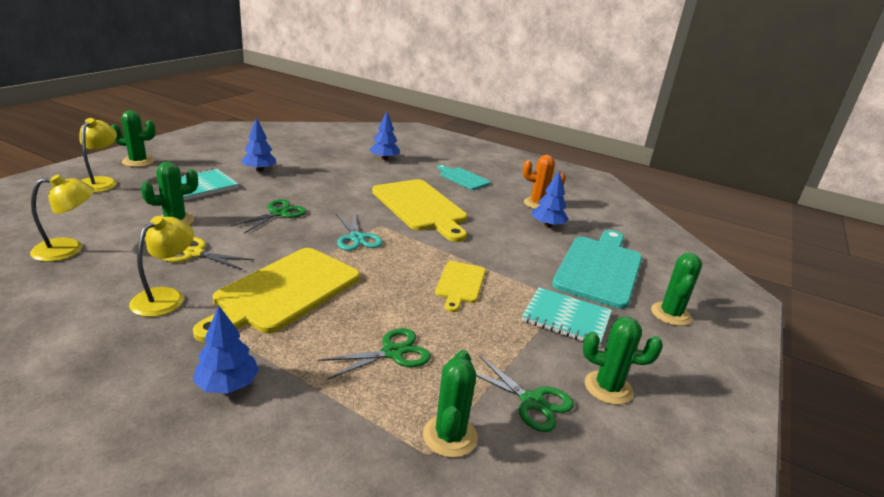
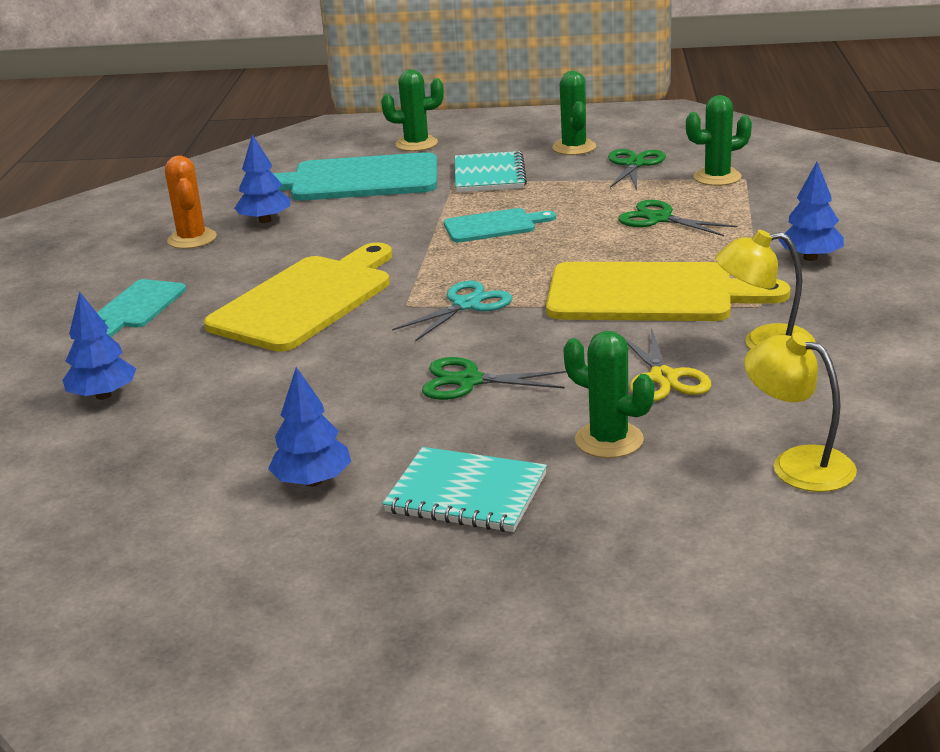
camera: 110 degrees left, 0 degrees up
yellow lamp [80,118,117,193] -> none
green cactus [111,110,156,167] -> none
yellow cutting board [435,261,486,312] -> turquoise cutting board [444,208,556,242]

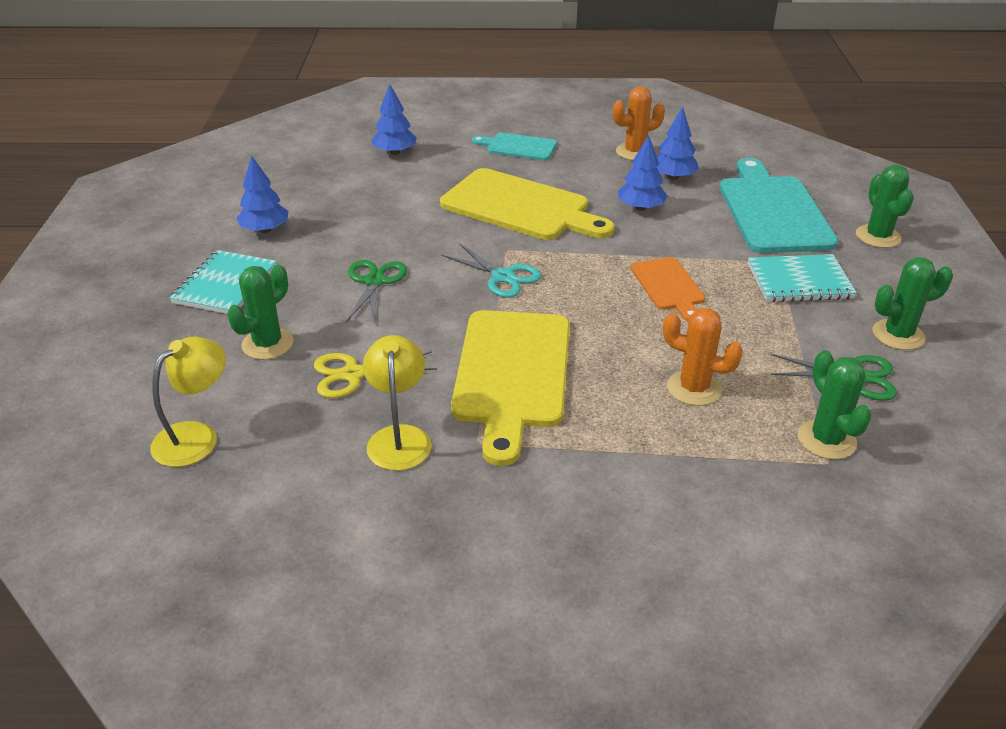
camera: 85 degrees right, 10 degrees up
turquoise cutting board [444,208,556,242] -> orange cutting board [631,257,705,321]
green scissors [618,200,737,236] -> orange cactus [663,308,743,406]
blue tree [778,162,844,261] -> blue tree moved to [618,135,668,211]

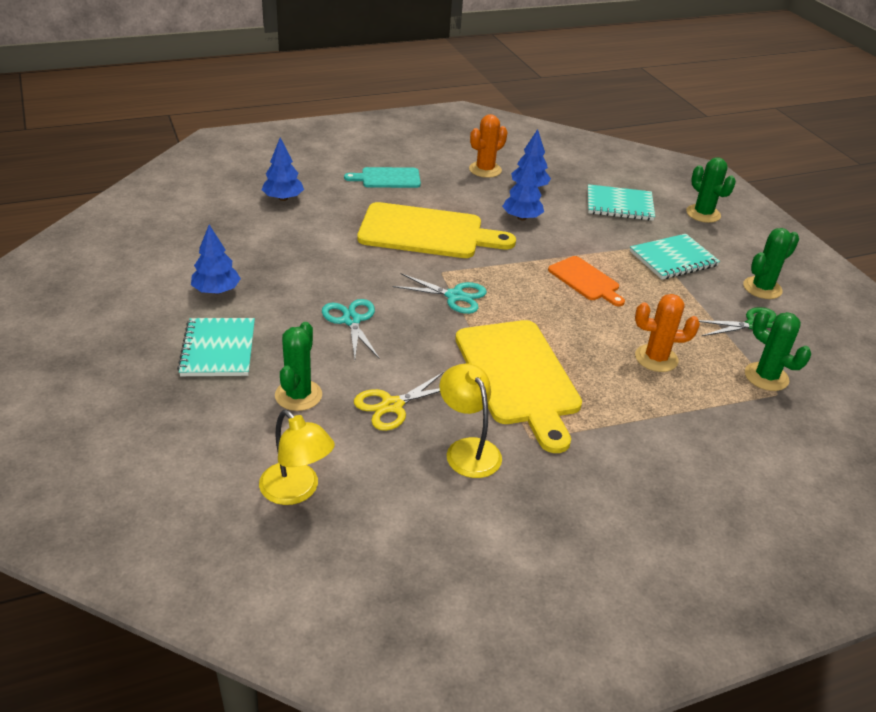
camera: 25 degrees left, 0 degrees up
yellow lamp [150,337,226,467] -> yellow lamp turned 120 degrees clockwise [259,410,335,505]
green scissors [346,260,407,322] -> turquoise scissors [322,299,380,359]
turquoise cutting board [720,158,838,253] -> turquoise notebook [588,184,655,221]

